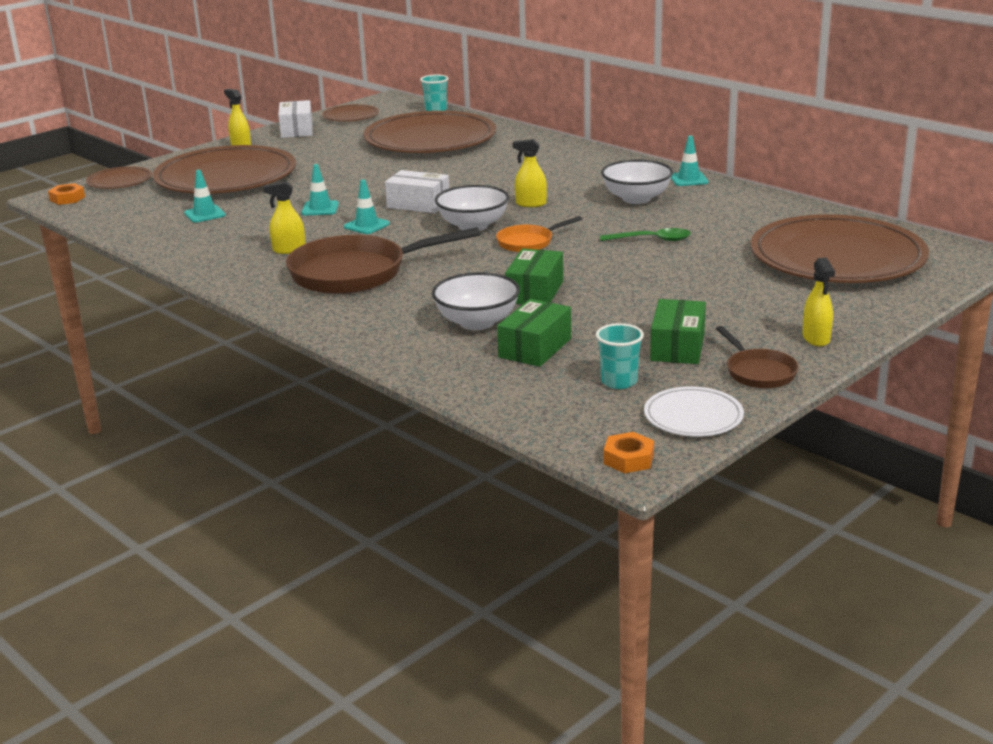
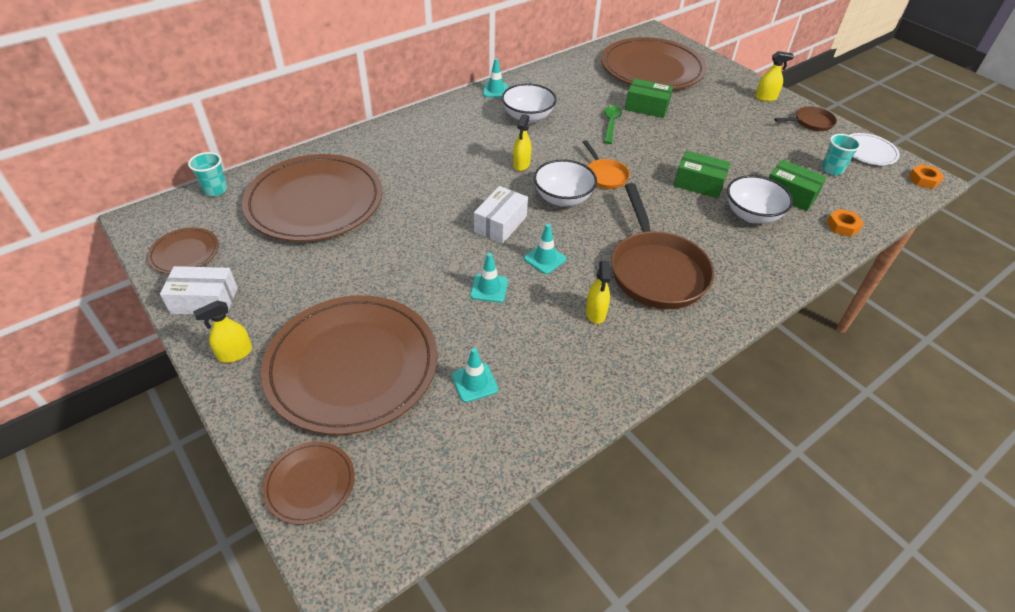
camera: 85 degrees left, 20 degrees up
orange nut [48,183,85,205] -> orange nut moved to [827,209,864,237]
green box [650,299,706,364] -> green box moved to [625,78,673,118]

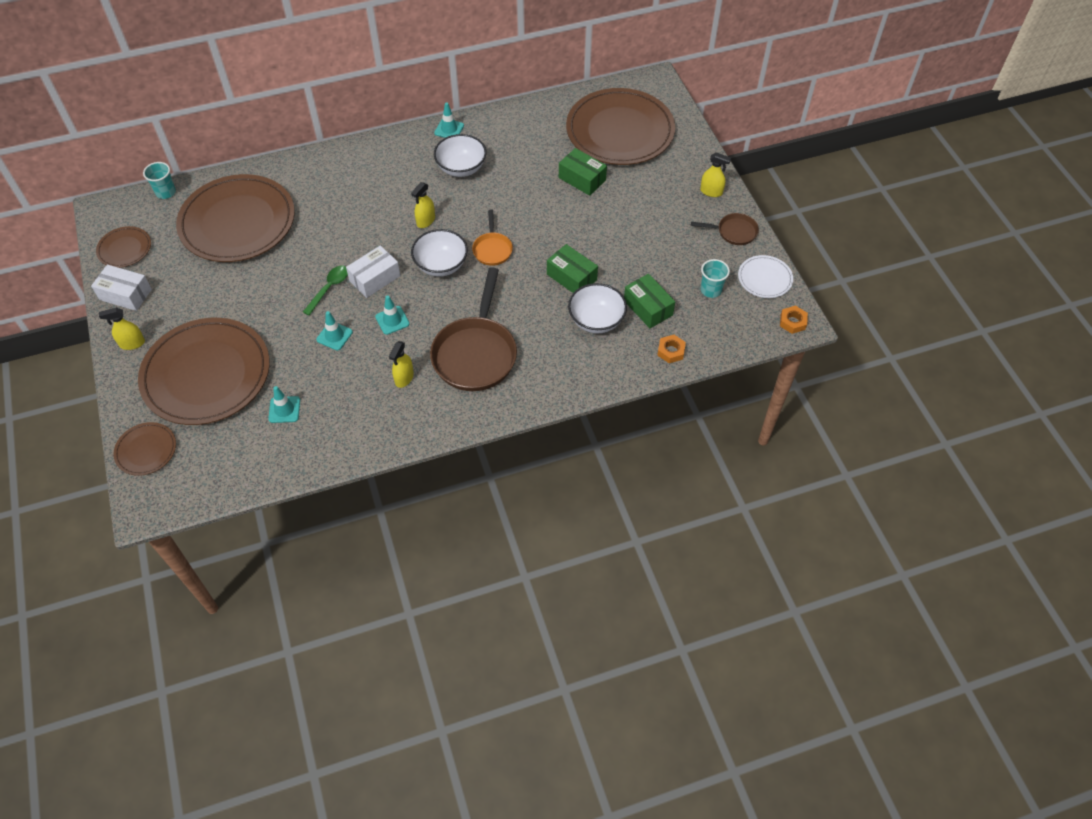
camera: 20 degrees right, 10 degrees up
green spoon [604,105,622,144] -> green spoon moved to [303,265,348,315]

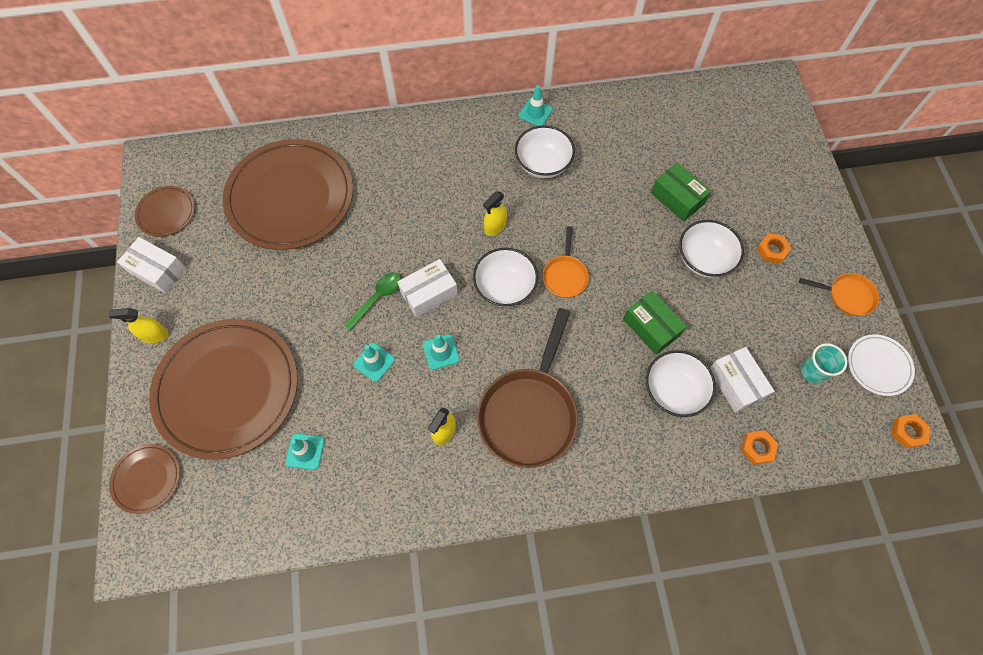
camera: 10 degrees right, 10 degrees up
turquoise cup [143,162,176,199] -> none
brown plate [566,88,675,165] -> none
green box [624,274,675,328] -> white box [710,347,775,413]
brown pan [691,213,759,245] -> orange pan [799,273,879,316]
yellow spray bottle [700,152,731,197] -> none
none -> white bowl [679,220,744,278]
none -> orange nut [756,233,792,264]

